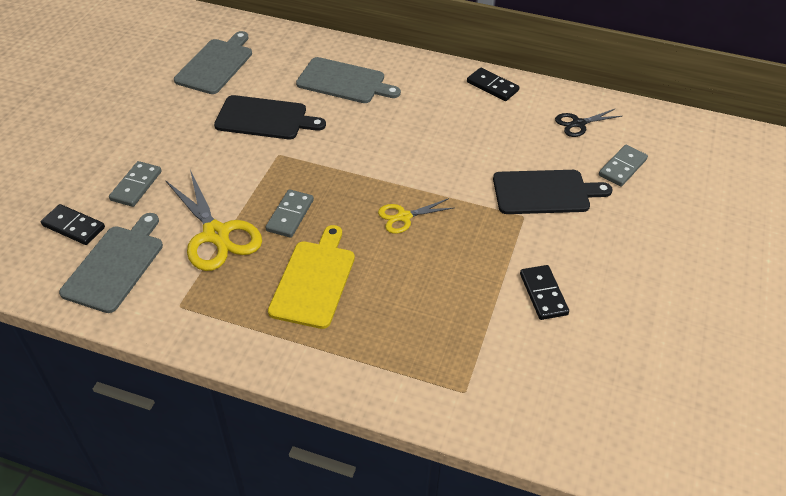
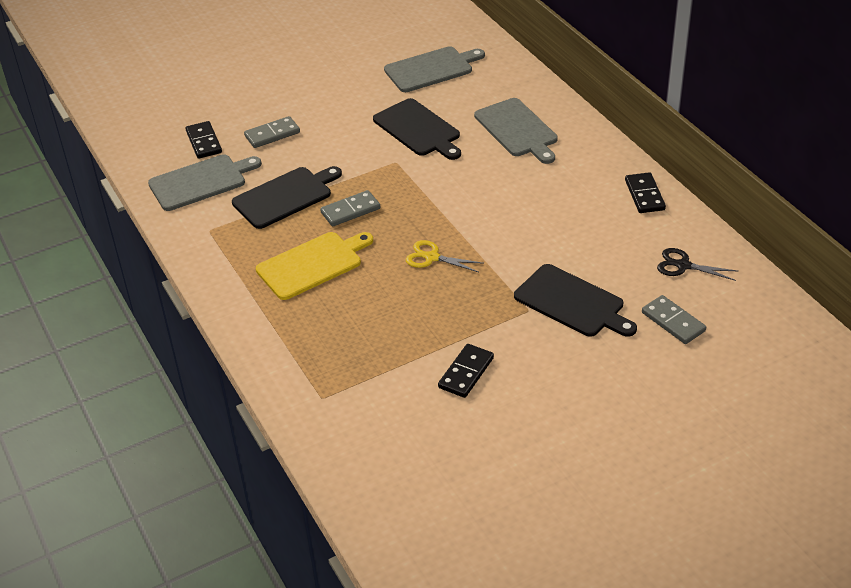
camera: 45 degrees right, 5 degrees down
yellow scissors [165,170,262,271] -> black cutting board [232,166,342,229]
grey domino [599,145,648,187] -> grey domino turned 60 degrees clockwise [642,295,706,344]

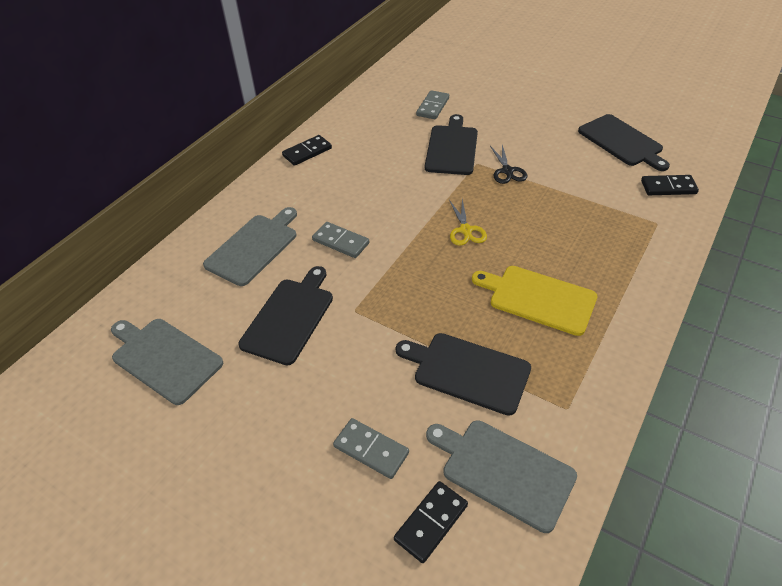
camera: 120 degrees left, 5 degrees up
grey domino [320,190,380,227] -> grey domino moved to [312,222,369,258]
black domino [438,344,494,398] -> black domino moved to [641,175,699,195]
black scissors [657,248,737,281] -> black scissors moved to [490,145,527,184]
none -> black cutting board [578,114,670,171]

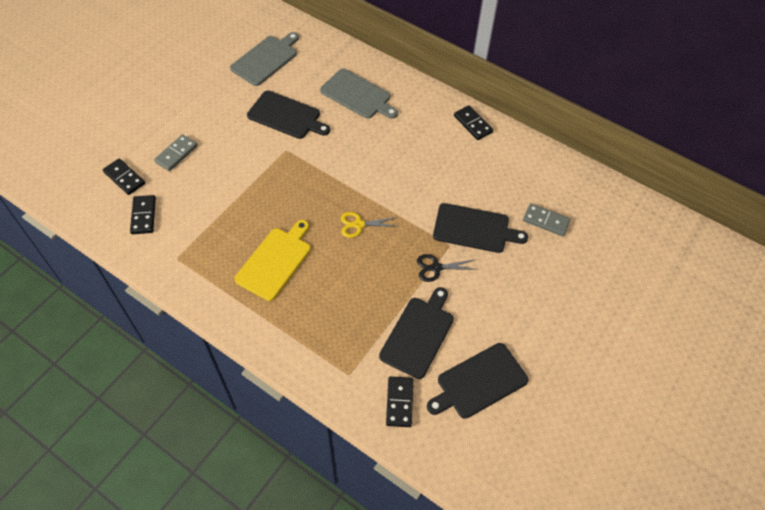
camera: 90 degrees right, 10 degrees up
grey domino [312,222,369,258] -> none
black cutting board [396,333,531,416] -> black cutting board moved to [379,287,454,379]
grey cutting board [426,420,577,533] -> black domino [130,195,156,234]

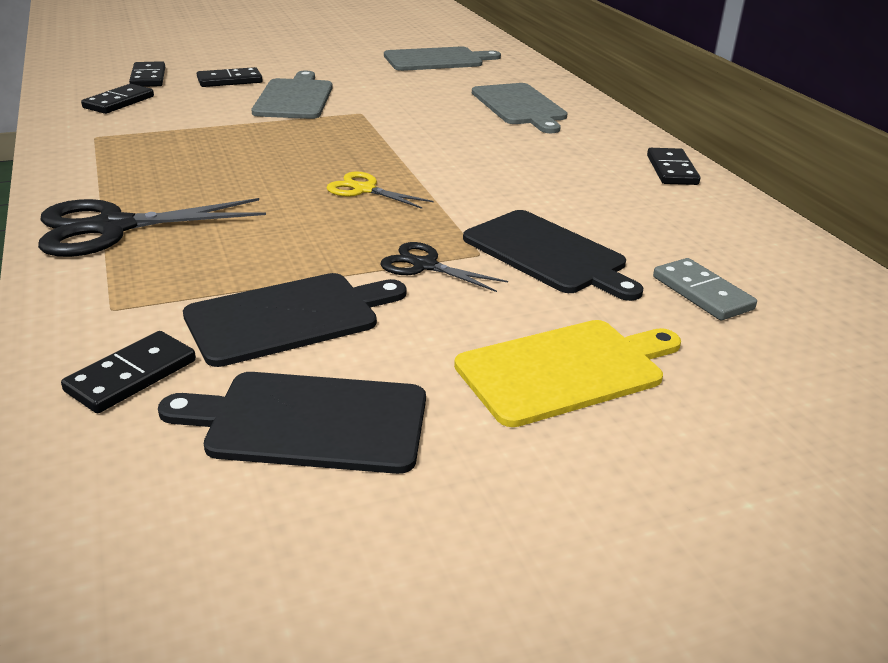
camera: 35 degrees right, 25 degrees down
grey domino [154,134,198,171] -> black domino [197,67,263,87]
yellow cutting board [234,220,311,301] -> yellow cutting board moved to [454,320,681,427]
black cutting board [247,91,330,139] -> none
none -> black scissors [38,198,266,257]
none -> grey cutting board [252,71,333,119]

